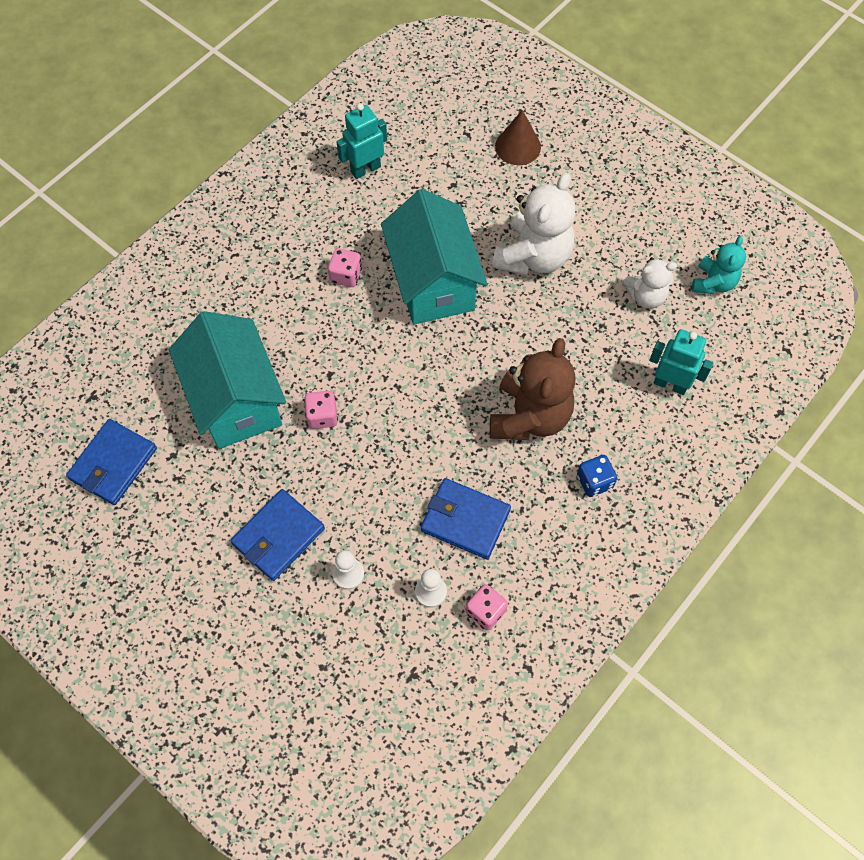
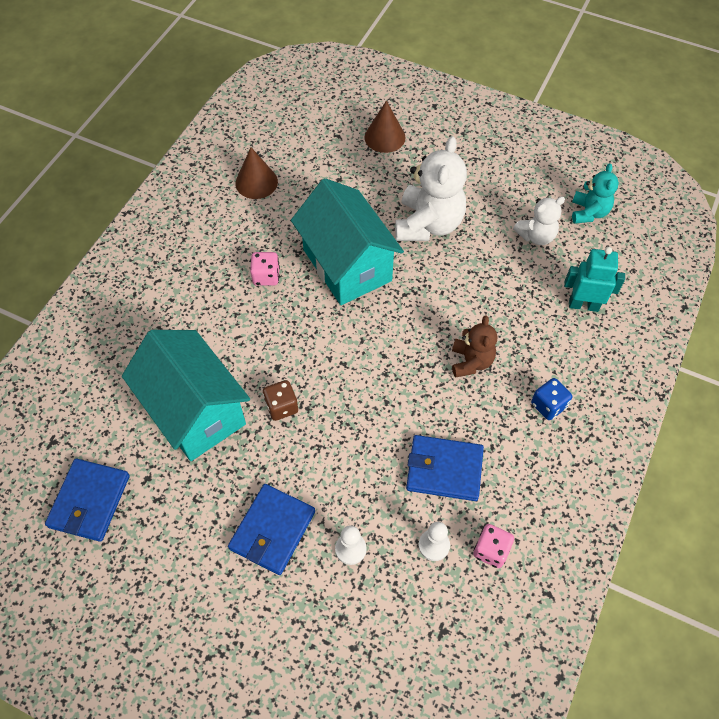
camera: 15 degrees left, 5 degrees down
pink dice [304,391,338,429] -> brown dice [263,380,298,421]
turquoise robot [336,103,387,179] -> brown cone [235,147,278,199]
brown teddy bear [490,338,576,440] -> brown teddy bear [452,315,497,378], size x0.58

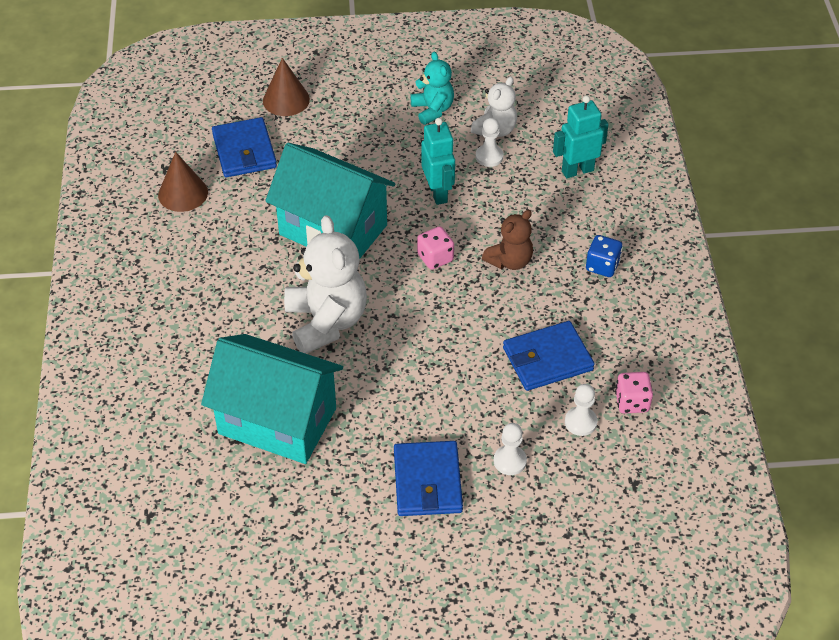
camera: 30 degrees left, 10 degrees down
blue wallet [45,459,130,542] -> blue wallet moved to [212,117,277,177]
pink dice [250,252,280,286] -> pink dice moved to [417,226,454,270]
brown dice [263,380,298,421] -> none
white teddy bear [395,136,467,241] -> white teddy bear moved to [284,215,367,354]
brown teddy bear [452,315,497,378] -> brown teddy bear turned 75 degrees clockwise [482,210,533,270]
turquoise teddy bear [572,163,619,224] -> turquoise teddy bear moved to [410,52,454,125]
none -> turquoise robot [422,118,455,205]
none -> white pawn [476,117,503,167]

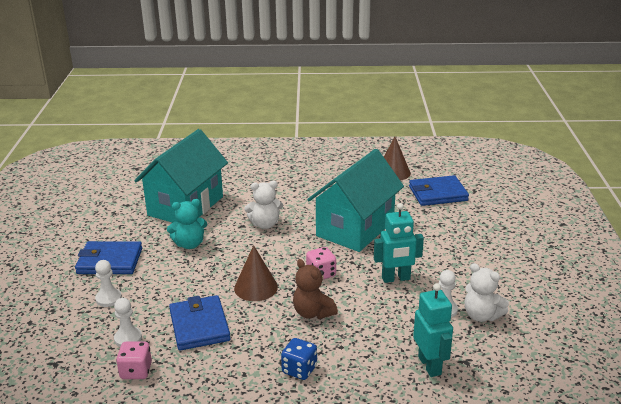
camera: 95 degrees right, 20 degrees down
brown cone [263,58,310,116] -> brown cone moved to [234,245,278,301]
white teddy bear [284,215,367,354] -> white teddy bear [244,181,283,229], size x0.58
turquoise teddy bear [410,52,454,125] -> turquoise teddy bear moved to [167,199,207,249]

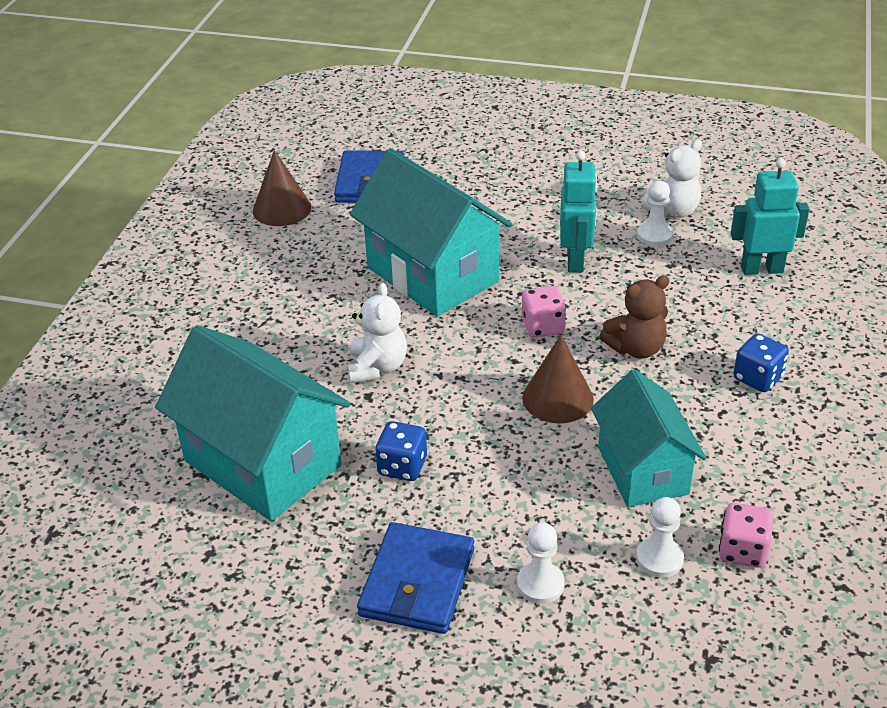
camera: 75 degrees left, 10 degrees up
turquoise teddy bear [167,199,207,249] -> blue dice [375,421,427,481]
blue wallet [169,295,231,351] -> turquoise house [591,369,706,507]

